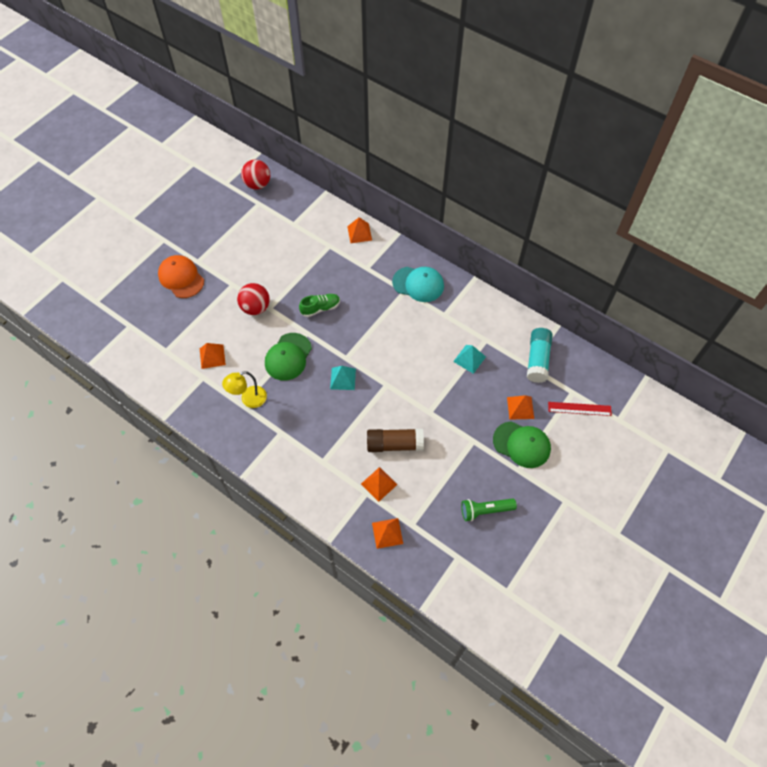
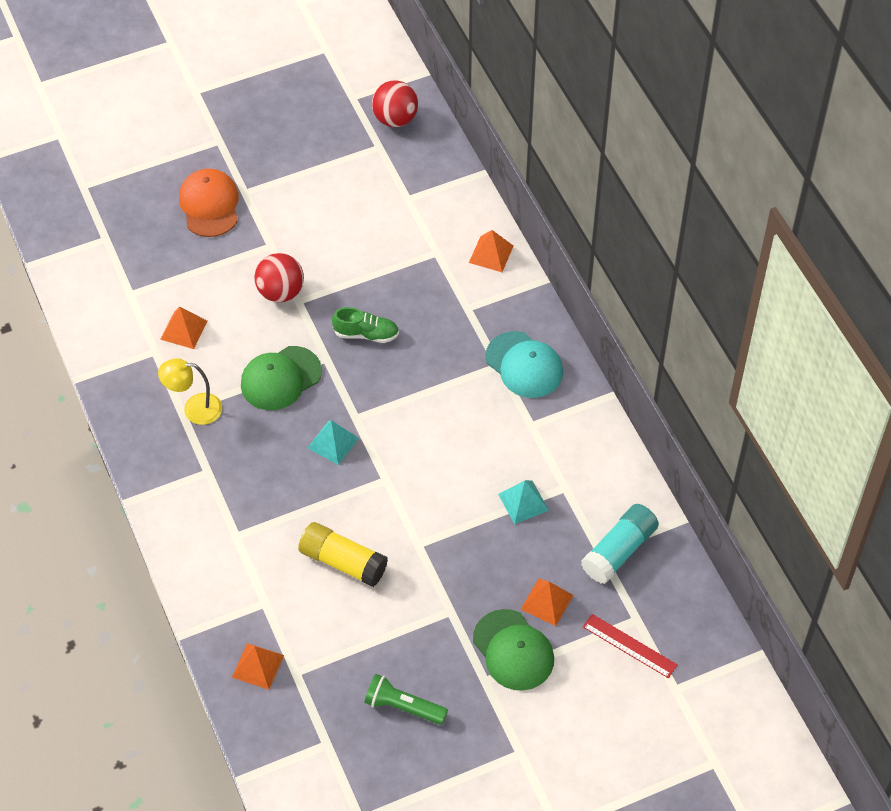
camera: 30 degrees right, 5 degrees down
orange pyramid [361,467,397,502] -> none
brown glue stick [367,429,424,452] -> yellow glue stick [298,522,388,587]

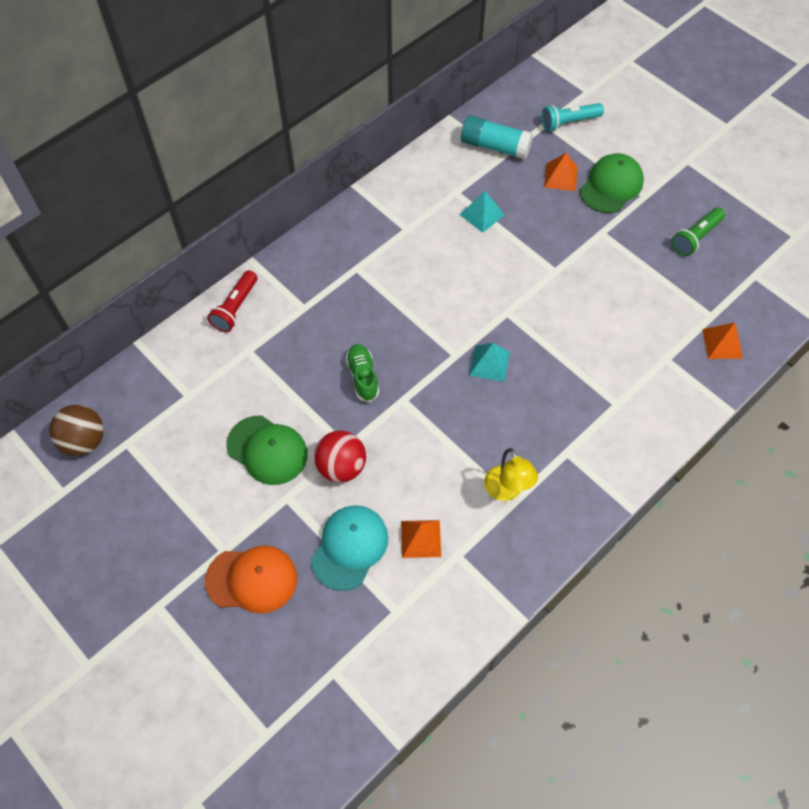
camera: 110 degrees left, 5 degrees up
orange cap [179,169,239,237] -> orange cap turned 150 degrees counterclockwise [205,545,297,614]
green cap [241,346,322,410] -> green cap moved to [227,416,308,485]
yellow glue stick [298,522,388,587] -> none
green flashlight [364,674,448,725] -> green flashlight turned 45 degrees clockwise [671,207,725,256]
red ball [372,80,418,127] -> brown ball [49,405,104,456]
orange pyramid [469,230,514,272] -> red flashlight [207,270,257,332]
turquoise cap [485,331,563,398] -> turquoise cap moved to [311,505,388,591]
red ruler [583,614,678,678] -> turquoise flashlight [542,103,604,131]

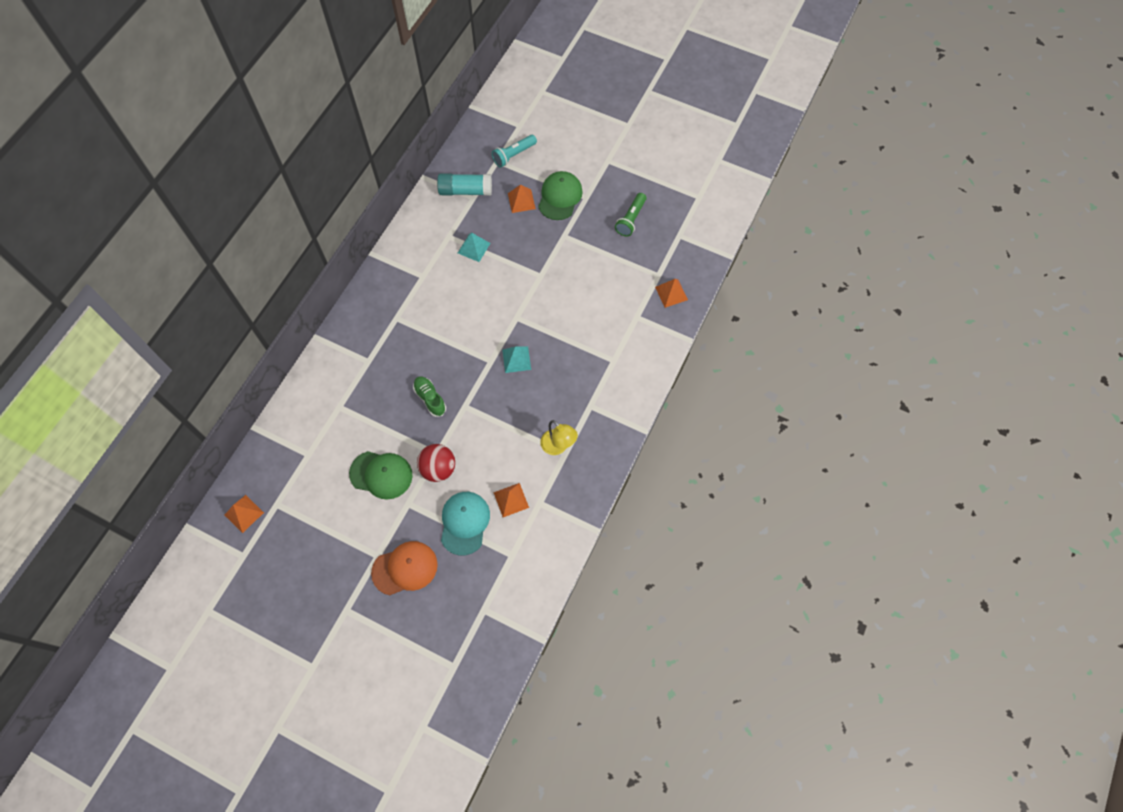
camera: 20 degrees left, 5 degrees up
brown ball [49,405,104,456] -> orange pyramid [225,495,264,533]
red flashlight [207,270,257,332] -> none

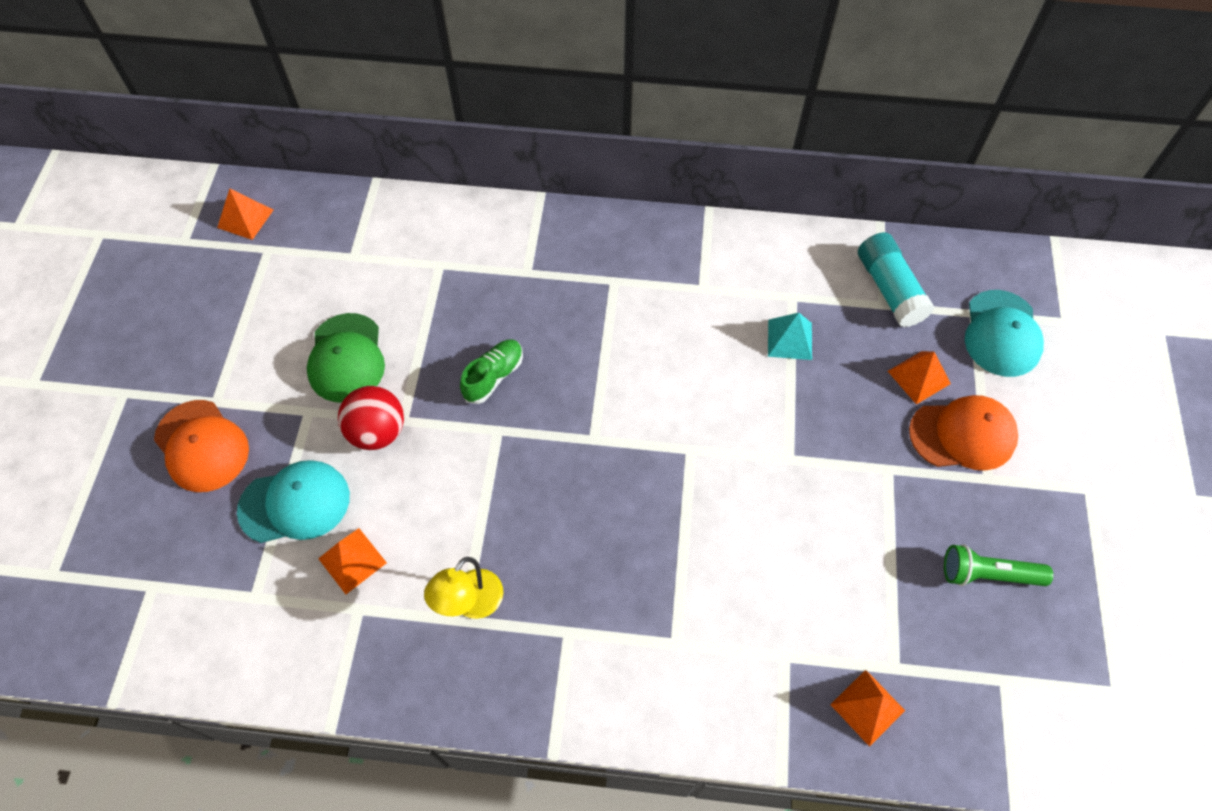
camera: 70 degrees right, 5 degrees down
turquoise flashlight [492,135,537,168] -> turquoise cap [965,290,1044,377]
turquoise pyramid [502,347,531,373] -> none
green cap [538,171,583,220] -> orange cap [909,395,1018,471]

